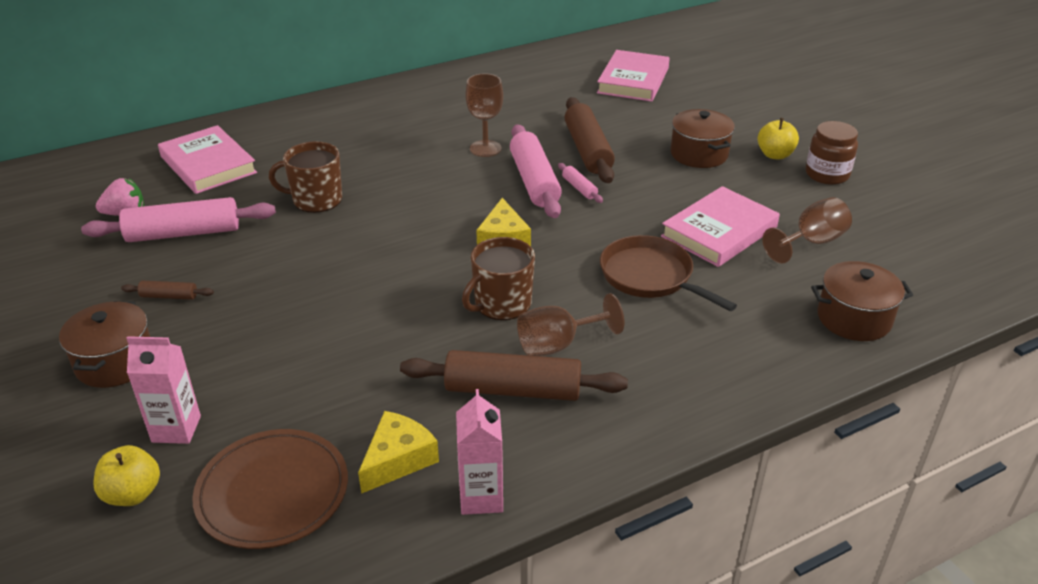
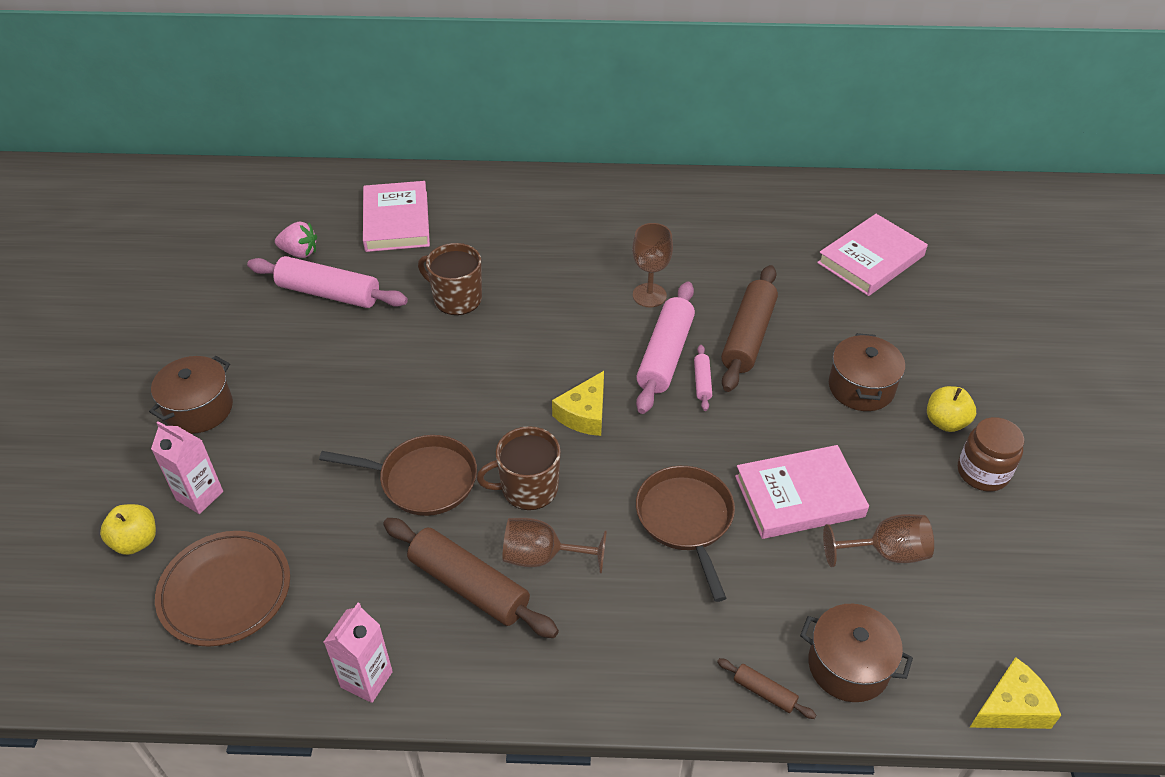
camera: 30 degrees right, 10 degrees up
brown rolling pin [121,281,214,300] -> brown rolling pin moved to [717,658,816,719]
yellow cheese [358,411,439,494] -> yellow cheese moved to [969,657,1061,729]
none -> brown pan [319,435,477,516]

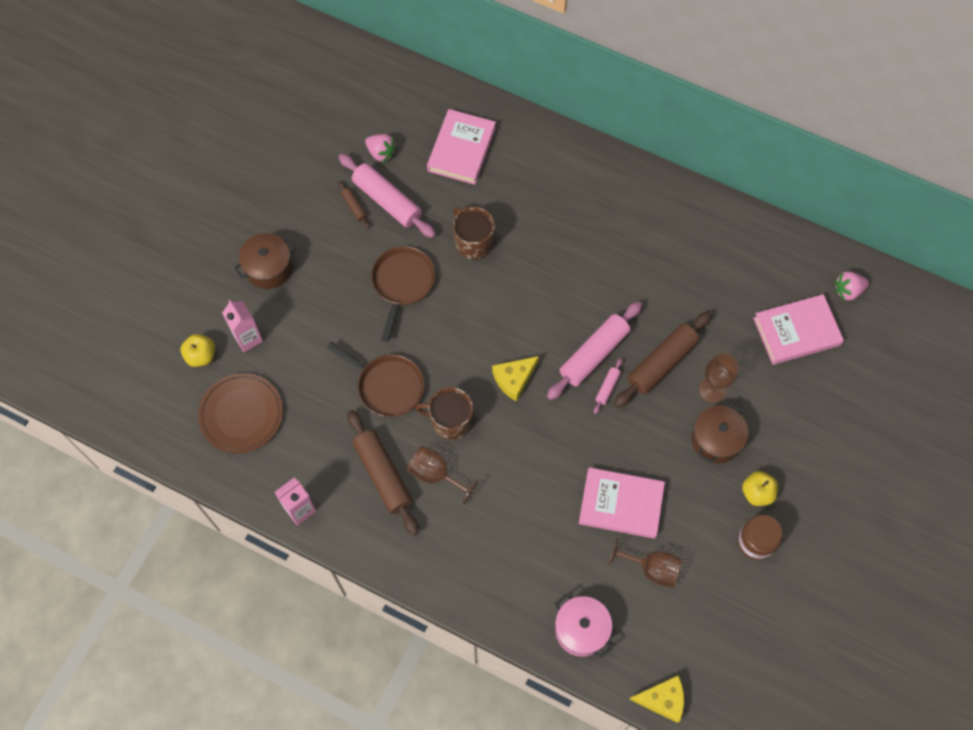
camera: 25 degrees right, 20 degrees up
brown goblet [632,223,673,307] -> brown goblet moved to [699,353,739,403]
brown pan [636,466,735,602] -> brown pan moved to [371,246,435,342]
brown rolling pin [717,658,816,719] -> brown rolling pin moved to [338,181,370,229]
brown pot [800,604,913,702] -> pink pot [554,594,612,658]
none -> pink strawberry [835,271,869,301]

